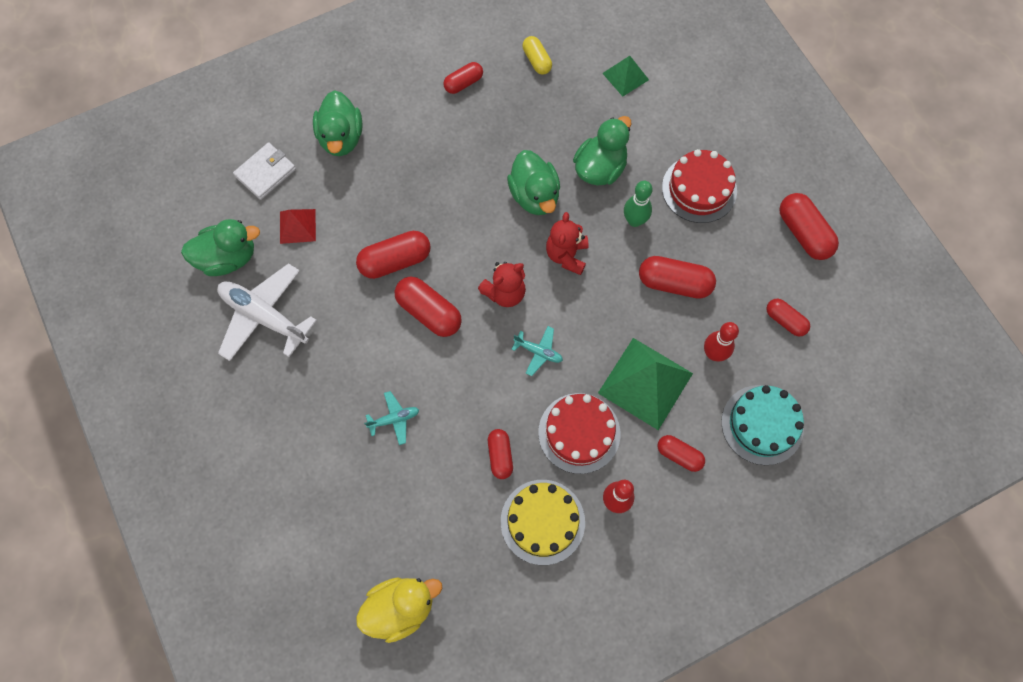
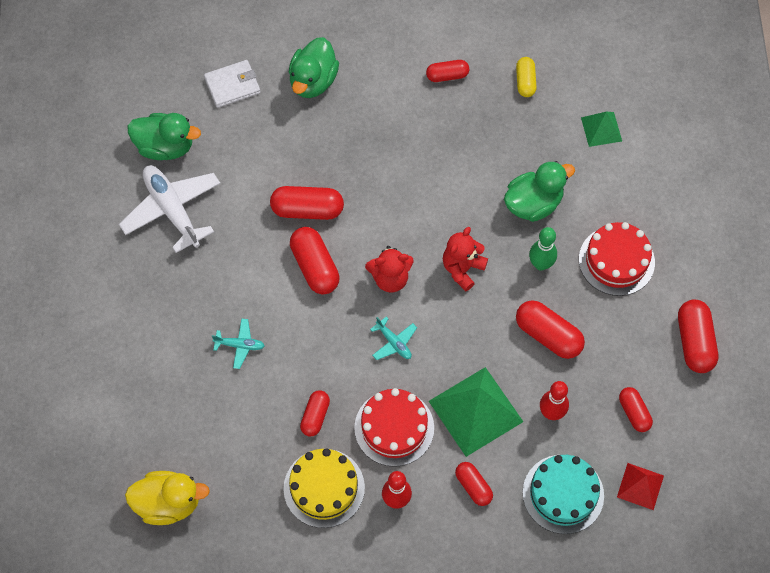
camera: 25 degrees right, 5 degrees down
red pyramid [280,209,316,244] -> red pyramid moved to [617,463,664,510]
green duck [507,150,560,215] -> none

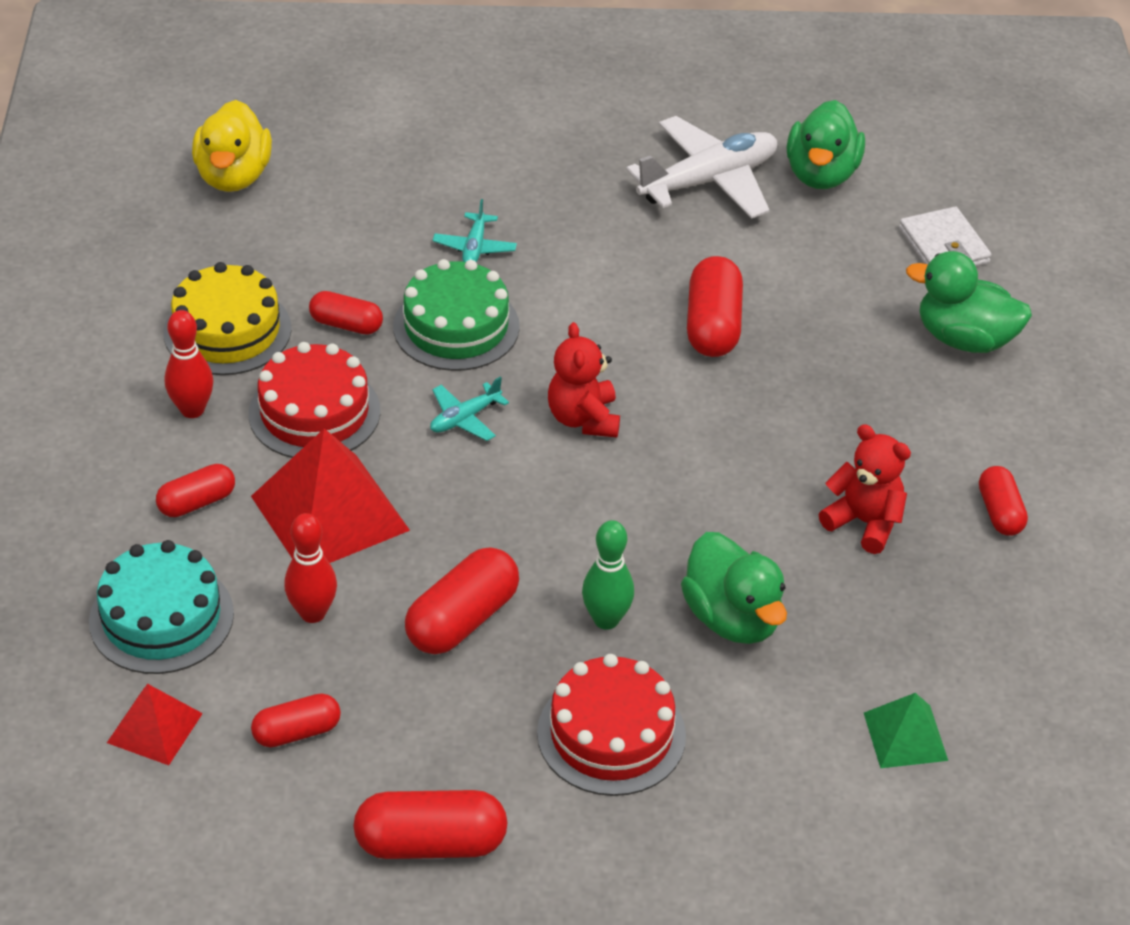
camera: 90 degrees right, 20 degrees down
red capsule [290,227,340,294] -> none
green pyramid [429,367,523,457] -> red pyramid [251,428,410,563]
red teddy bear [443,227,488,291] -> red teddy bear moved to [819,424,911,554]
yellow capsule [516,57,537,97] -> none
none -> green cake [393,259,520,371]

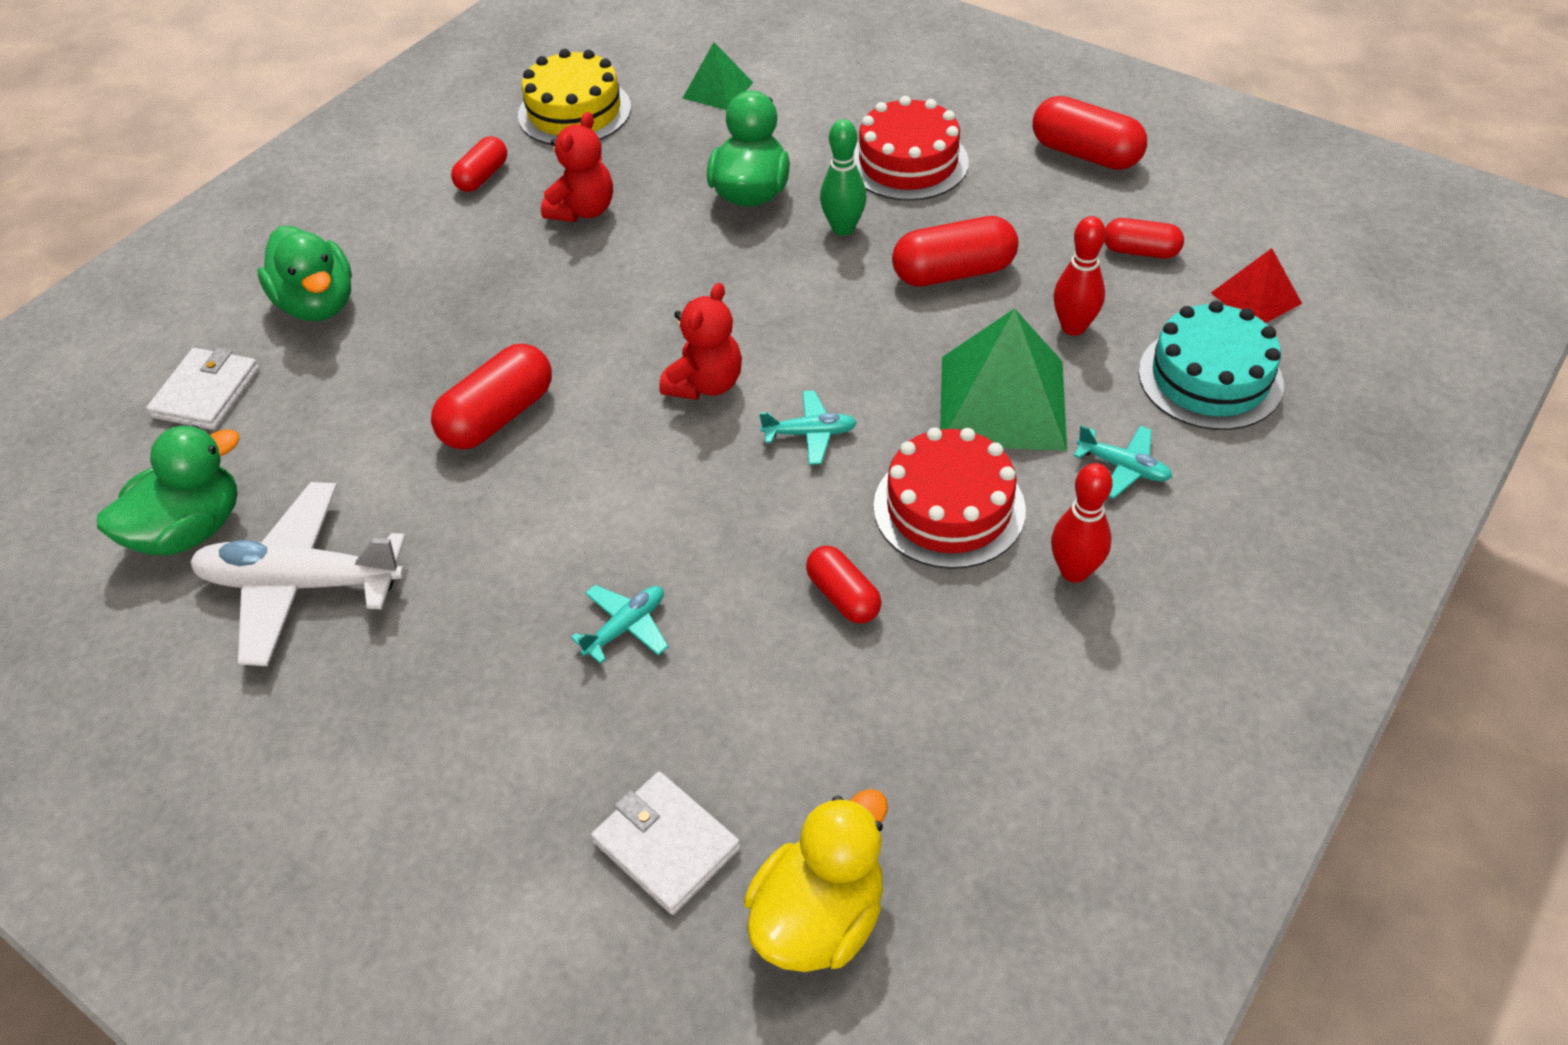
camera: 140 degrees left, 5 degrees up
red capsule [156,464,235,517] -> turquoise plane [1073,425,1172,499]
yellow cake [163,262,291,375] -> yellow cake moved to [518,49,631,145]
red pyramid [251,428,410,563] -> green pyramid [940,309,1067,451]
green cake [393,259,520,371] -> none
red teddy bear [819,424,911,554] -> red teddy bear turned 135 degrees counterclockwise [541,112,613,222]
none -> white wallet [591,772,740,915]

